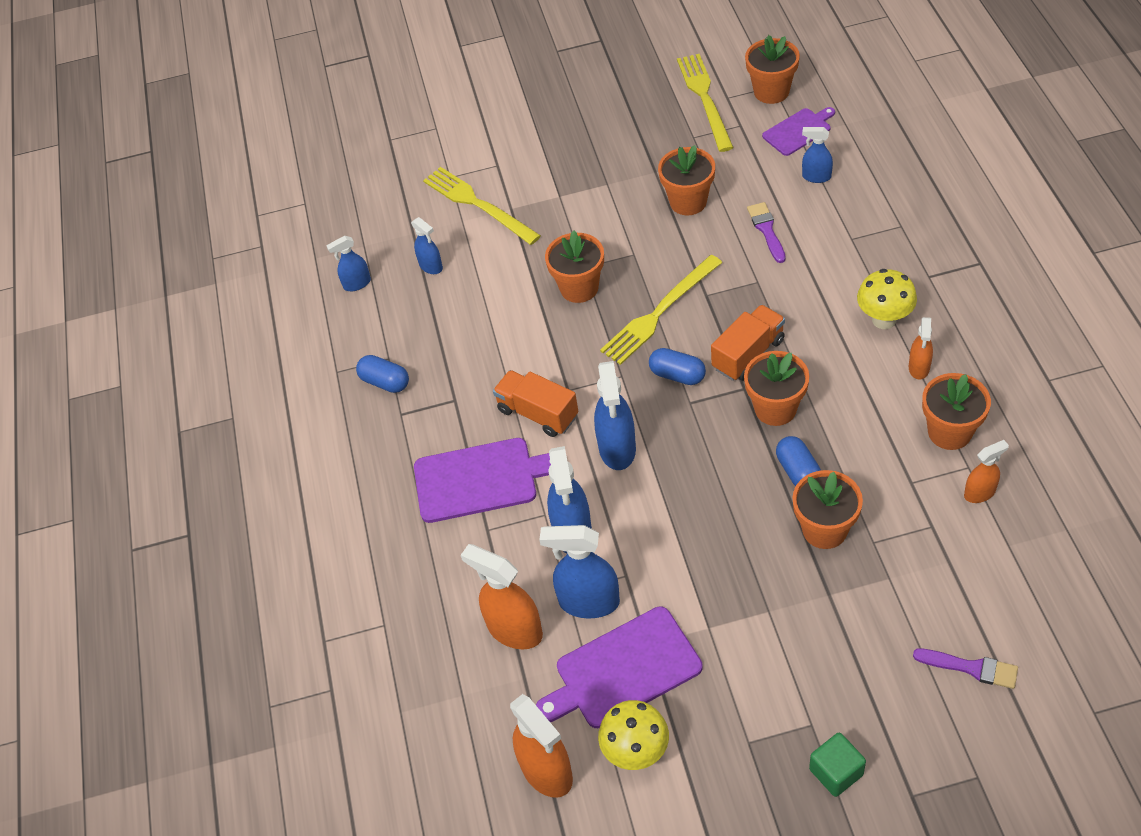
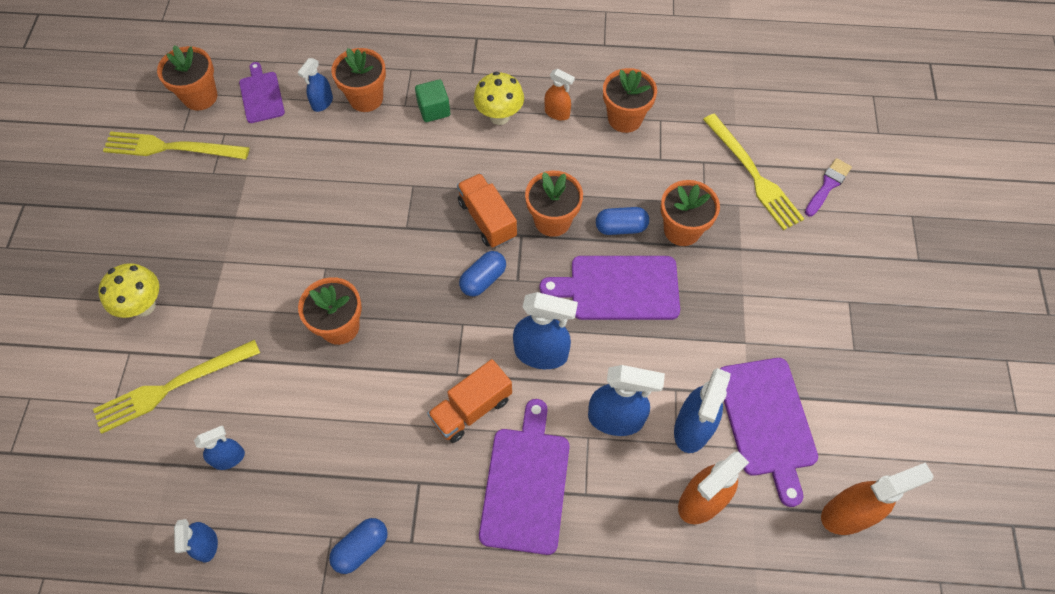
camera: 80 degrees left, 10 degrees up
yellow mushroom [598,700,669,770] -> yellow mushroom moved to [98,263,159,318]
yellow fork [600,255,722,365] -> yellow fork moved to [703,114,804,230]
orange flower pot [658,145,715,215] -> orange flower pot moved to [331,48,386,112]
purple brush [747,202,786,263] -> none
green cube [809,733,866,797] -> green cube moved to [415,80,450,122]
orange spray bottle [964,440,1009,503] -> none
none -> purple cutting board [540,256,680,320]

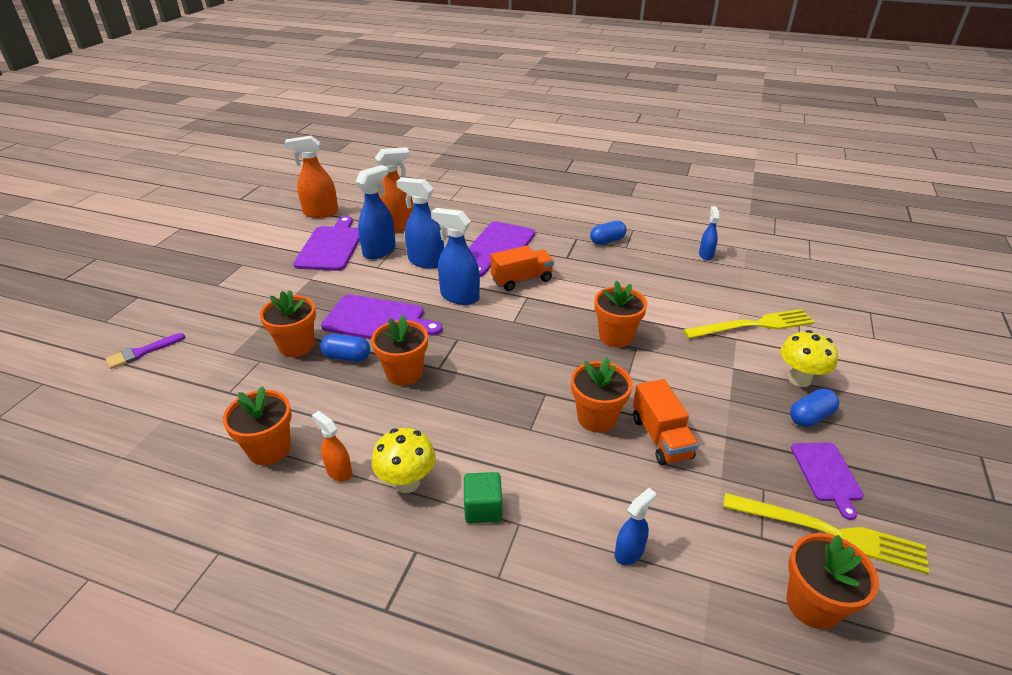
camera: 165 degrees left, 25 degrees down
blue spray bottle [194,426,245,470] -> none
purple cutting board [239,62,285,123] -> purple cutting board moved to [791,442,864,520]
orange flower pot [331,48,386,112] -> orange flower pot moved to [571,357,633,433]
orange truck [457,173,517,248] -> orange truck moved to [633,379,699,465]
blue capsule [459,251,506,296] -> blue capsule moved to [790,388,839,427]
yellow fork [703,114,804,230] -> none

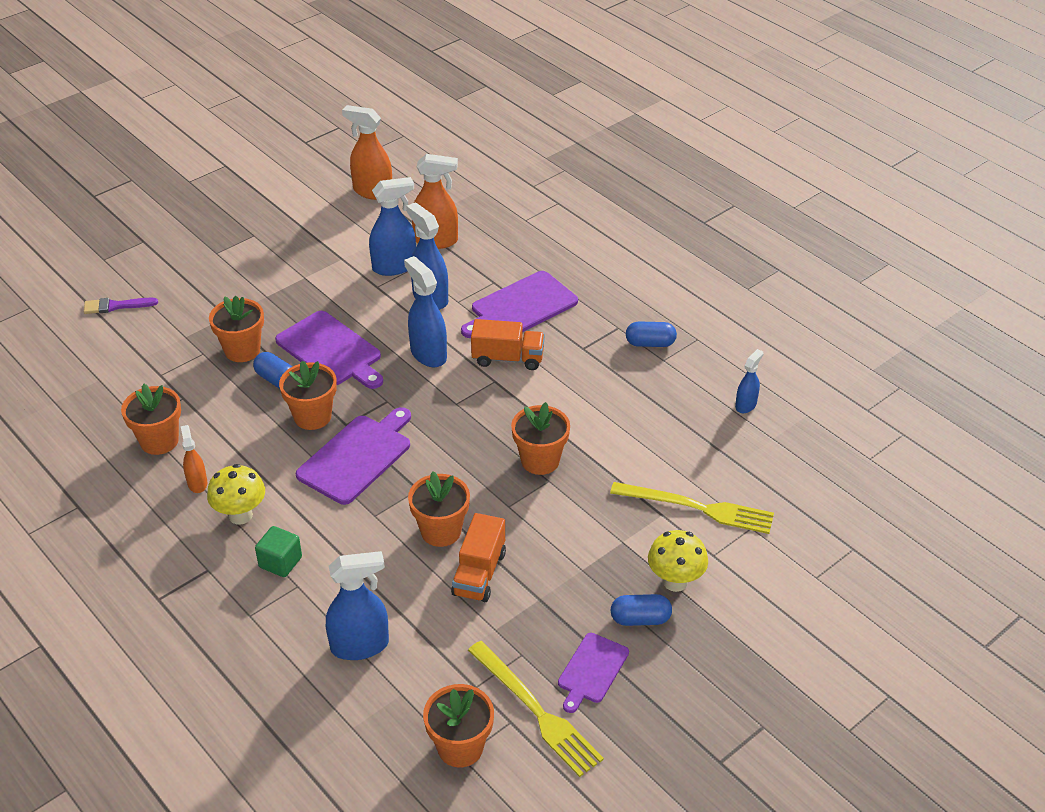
camera: 30 degrees right, 5 degrees up
purple cutting board [293,216,360,271] -> purple cutting board moved to [296,407,411,505]
blue spray bottle [615,488,656,565] -> blue spray bottle [326,551,389,660], size x1.75

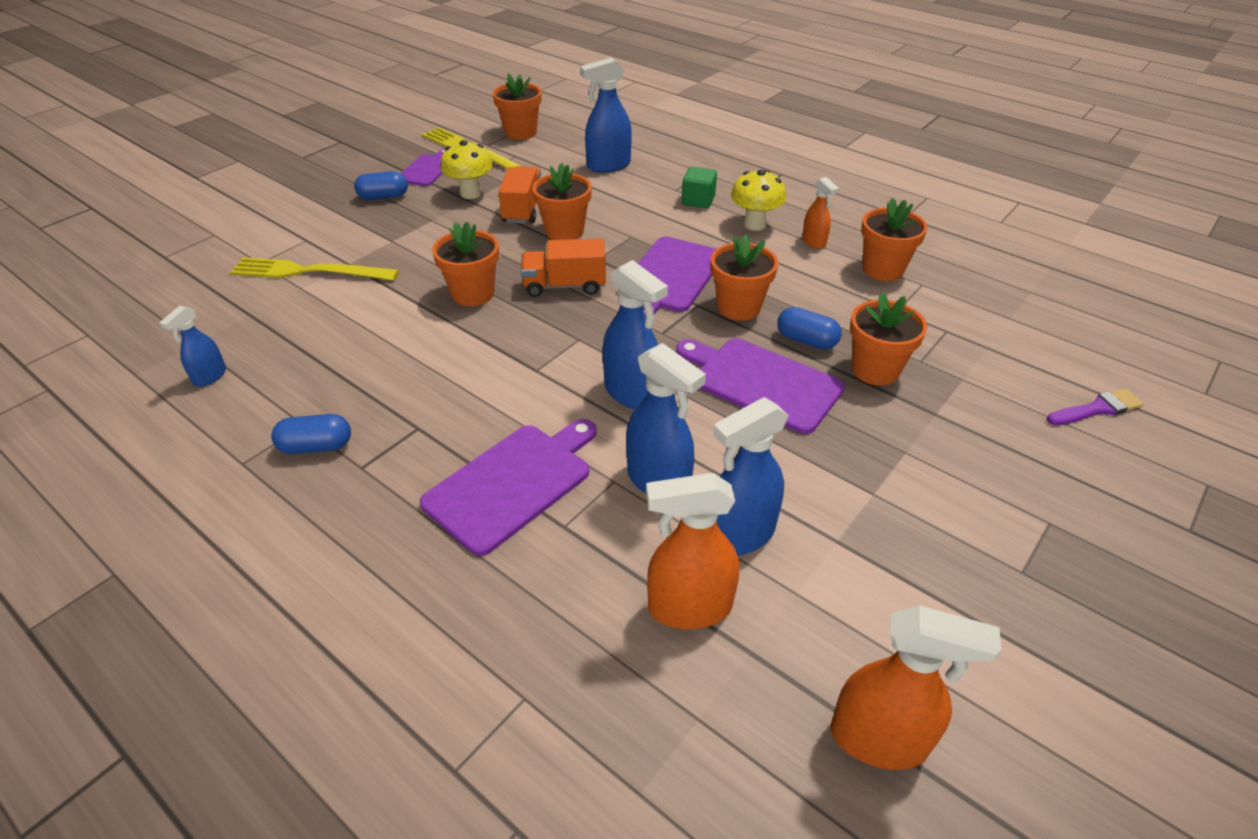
camera: 170 degrees right, 0 degrees up
orange truck [471,319,545,370] -> orange truck moved to [521,238,606,297]
yellow mushroom [648,530,708,592] -> yellow mushroom moved to [441,140,493,199]

